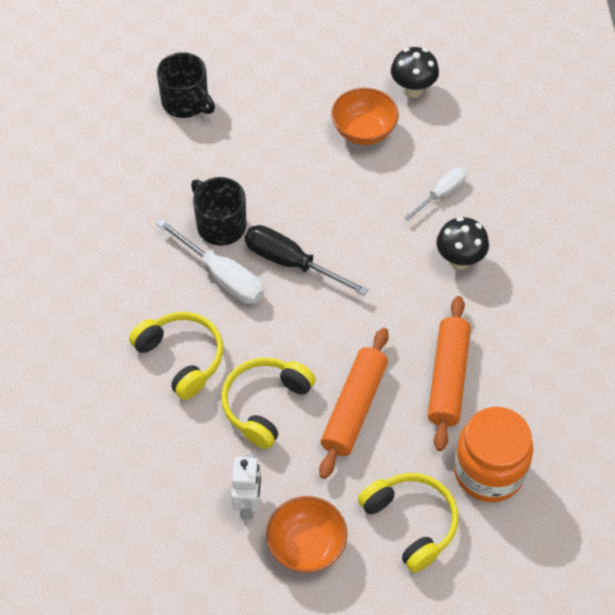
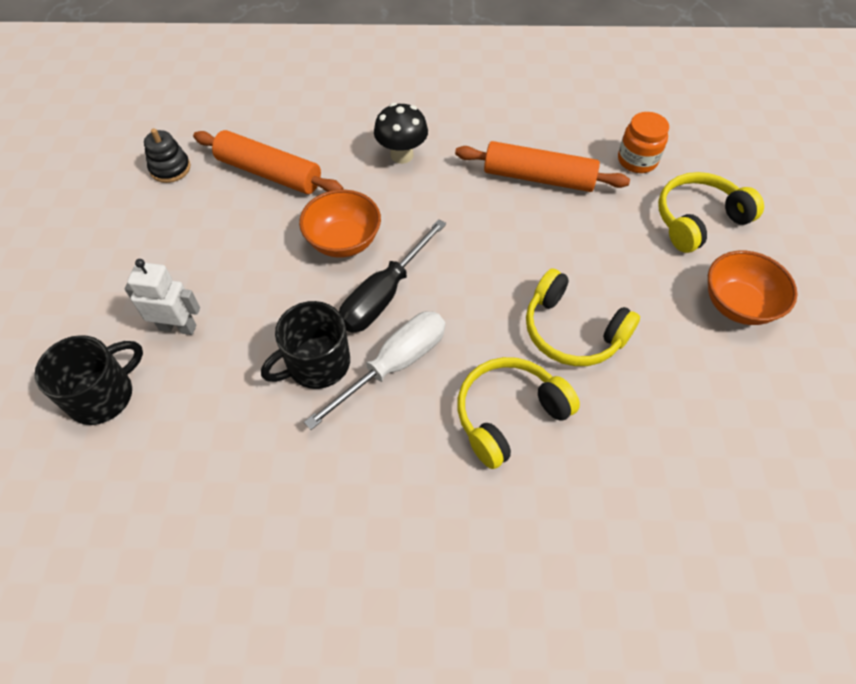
camera: 85 degrees left, 0 degrees up
white robot [231,454,261,519] -> white robot moved to [125,259,200,335]
orange rolling pin [319,328,389,479] -> orange rolling pin moved to [193,130,343,194]
orange bowl [331,88,399,145] -> orange bowl moved to [299,190,381,258]
black mushroom [391,47,439,98] -> black stacking toy [144,129,190,183]
white screwdriver [404,167,467,221] -> none
orange jar [454,407,533,502] -> orange jar [618,112,669,173], size x0.61

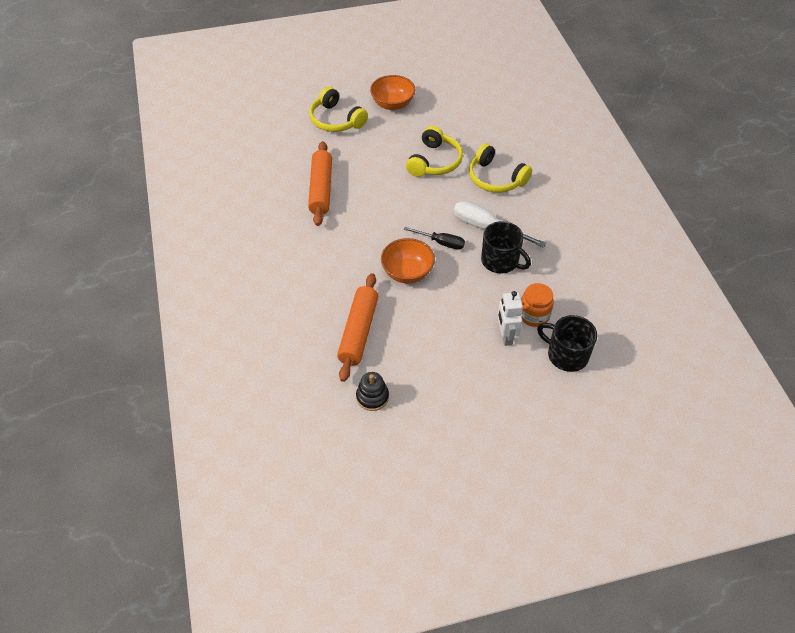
camera: 105 degrees left, 5 degrees down
black screwdriver [339,219,446,333] -> black screwdriver [404,227,465,250], size x0.63
black mushroom [374,103,428,164] -> none
orange jar [618,112,669,173] -> orange jar moved to [521,283,554,327]

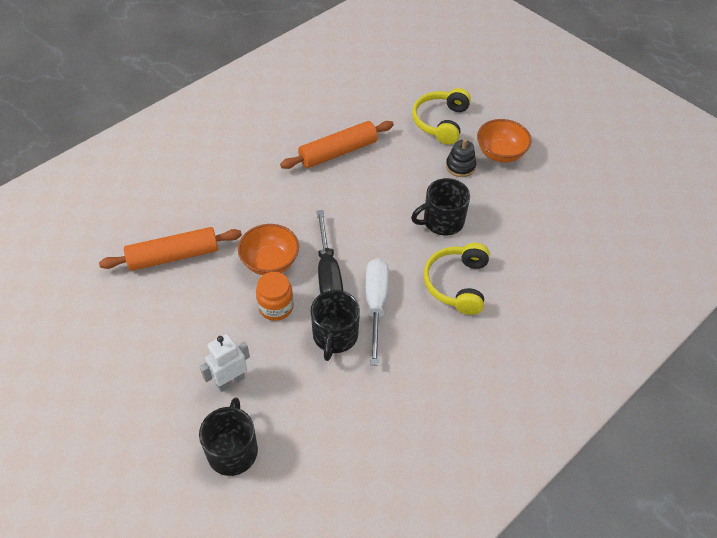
camera: 60 degrees right, 0 degrees up
black stacking toy [356,372,389,411] -> black stacking toy moved to [446,139,476,177]
black screwdriver [404,227,465,250] -> black screwdriver [317,210,343,294], size x1.58
yellow headphones [406,126,463,177] -> black mug [411,178,470,235]
orange jar [521,283,554,327] -> orange jar moved to [256,272,294,321]

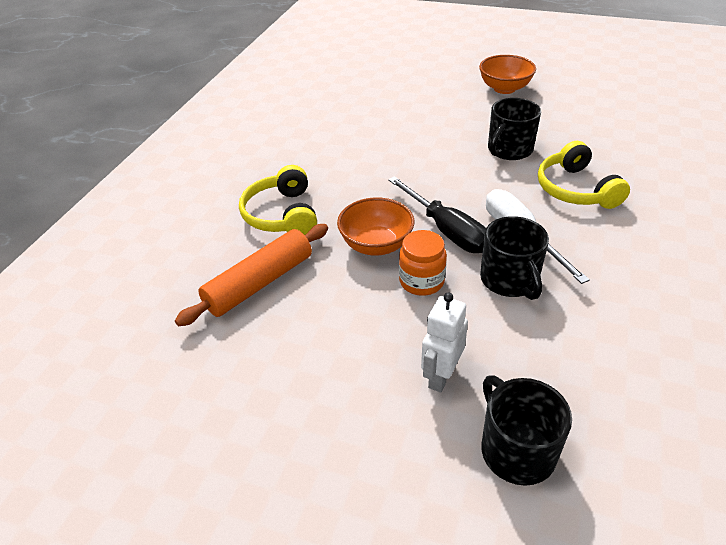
camera: 25 degrees left, 10 degrees down
orange rolling pin [280,121,394,169] -> none
yellow headphones [412,88,471,145] -> yellow headphones moved to [239,165,317,235]
black stacking toy [446,139,476,177] -> none

